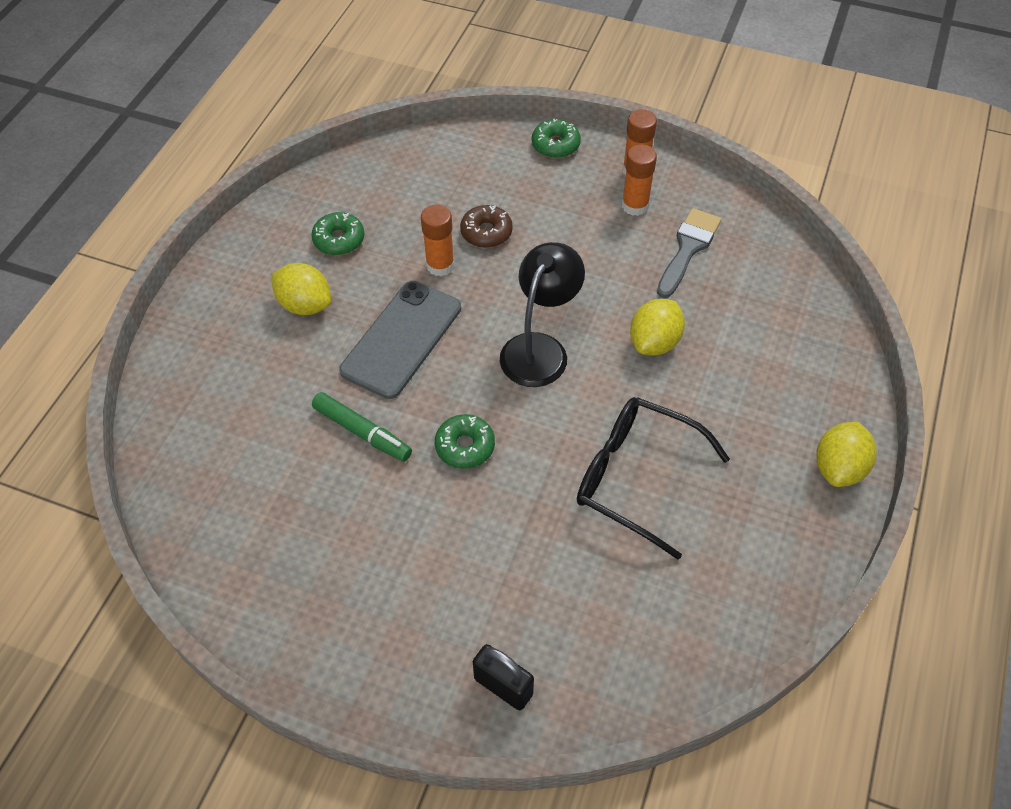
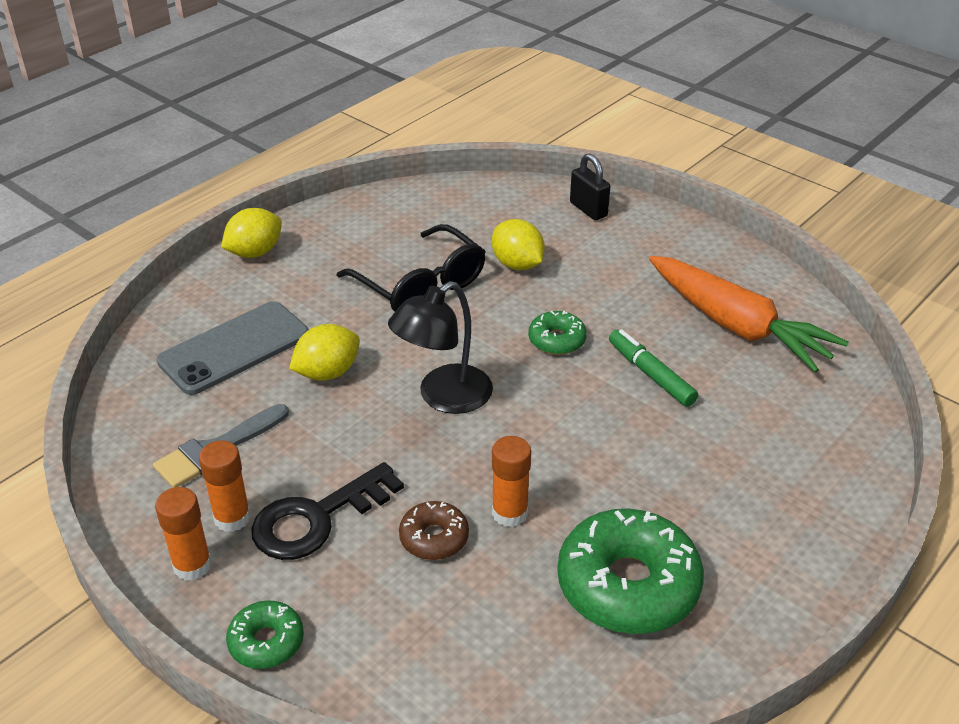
camera: 160 degrees left, 15 degrees down
yellow lemon [271,263,331,315] -> yellow lemon moved to [492,219,545,270]
green donut [311,212,364,255] -> green donut [557,509,704,634], size x1.98
grey phone [339,281,461,399] -> grey phone moved to [157,301,309,395]
none -> black key [251,462,404,560]
none -> orange carrot [649,256,849,372]

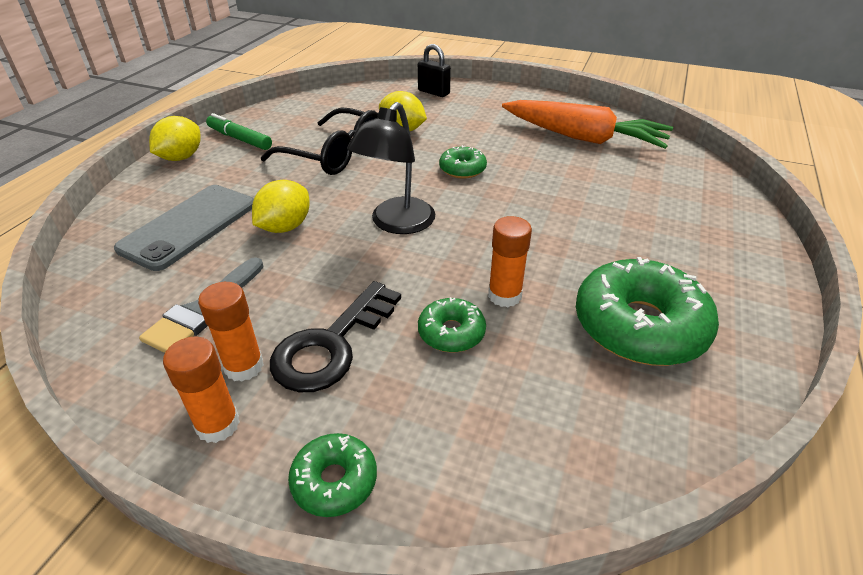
camera: 20 degrees left, 0 degrees up
brown donut [399,501,469,560] -> green donut [418,297,486,353]
green marker [609,329,698,407] -> green marker moved to [206,113,272,150]

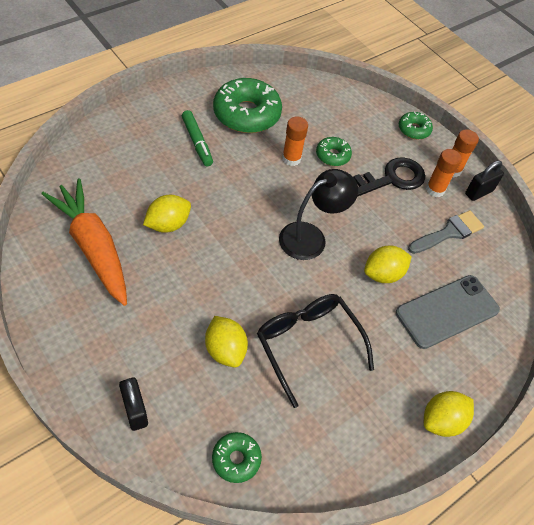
camera: 155 degrees left, 15 degrees up
green marker [206,113,272,150] -> green marker moved to [182,110,213,166]
green donut [439,145,487,178] -> green donut moved to [212,432,262,483]
none -> yellow lemon [143,195,191,233]
none -> black padlock [465,160,504,201]

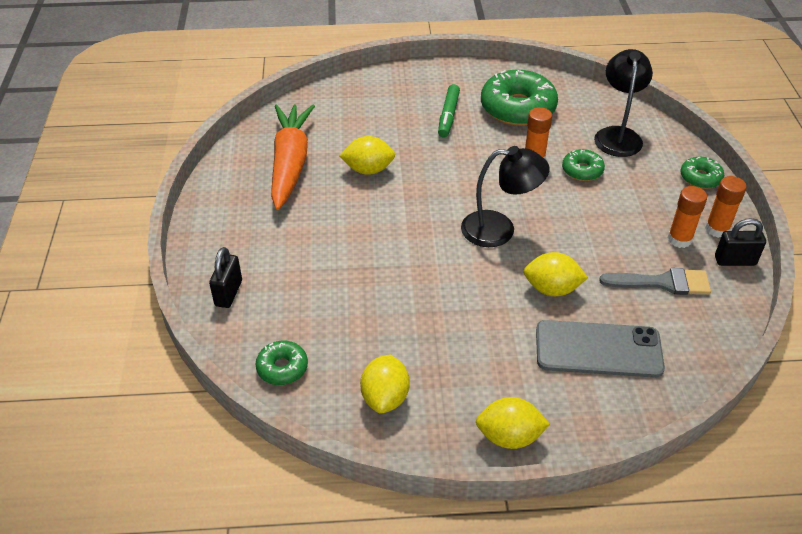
camera: 40 degrees right, 10 degrees down
yellow lemon [205,316,248,368] -> yellow lemon moved to [360,354,410,413]
black glasses [257,294,374,408] -> none
black key [354,157,425,197] -> none
none -> black lamp [594,49,653,157]

